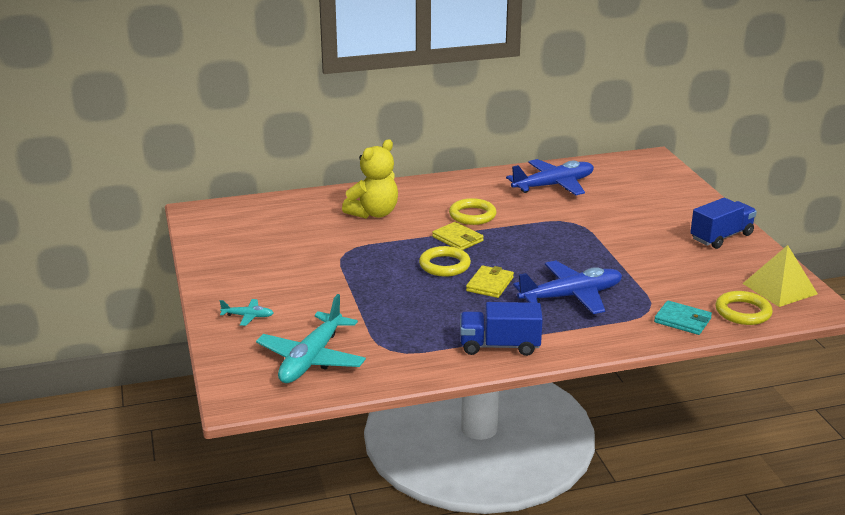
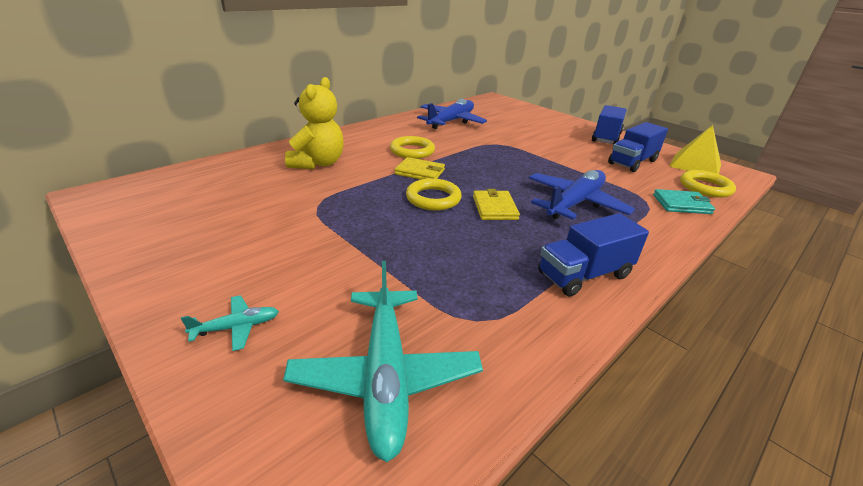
camera: 30 degrees left, 5 degrees up
none -> blue truck [608,122,668,172]

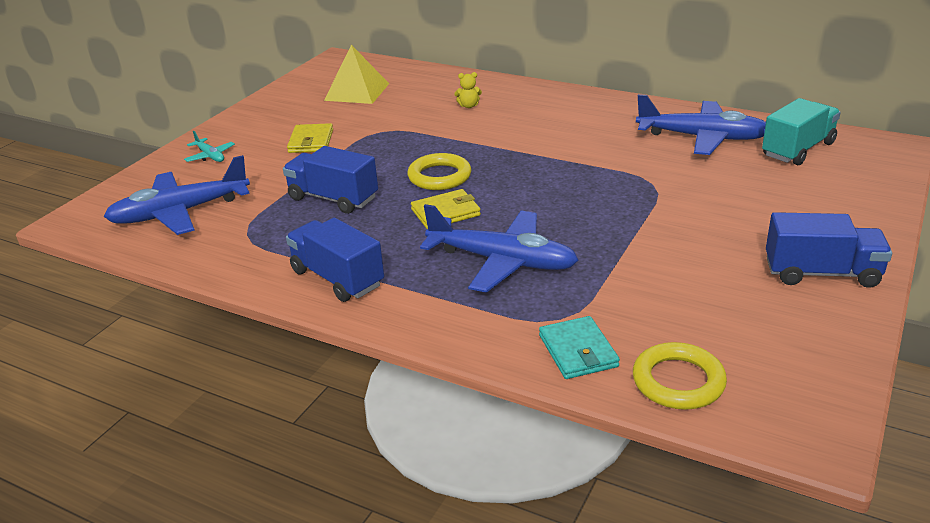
camera: 75 degrees right, 0 degrees up
turquoise plane [283,261,483,462] -> blue plane [104,155,250,235]
yellow teddy bear [285,77,344,169] -> yellow teddy bear [454,72,482,108], size x0.41
yellow ring [390,136,435,159] -> none
yellow wallet [395,157,445,180] -> yellow wallet moved to [287,123,333,153]
blue truck [608,122,668,172] -> blue truck moved to [283,146,378,214]
yellow pyramid [669,125,721,174] -> yellow pyramid moved to [324,45,389,104]
none -> turquoise truck [762,98,841,165]

